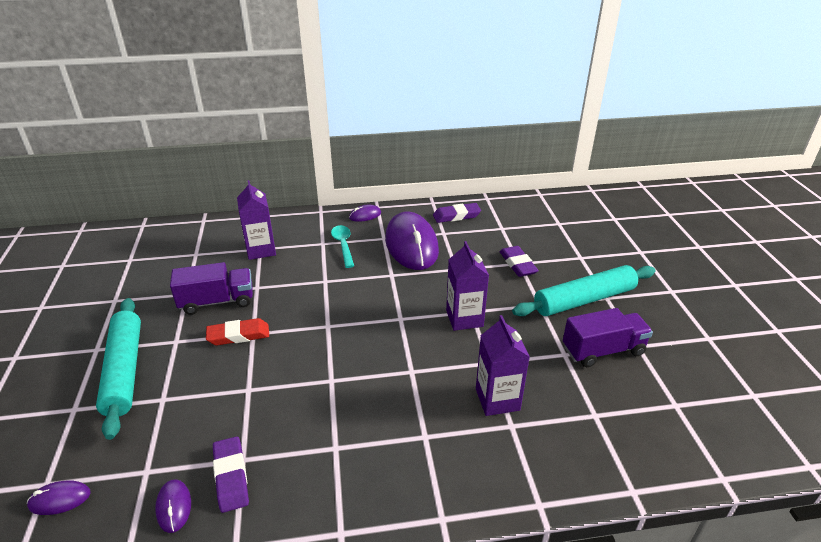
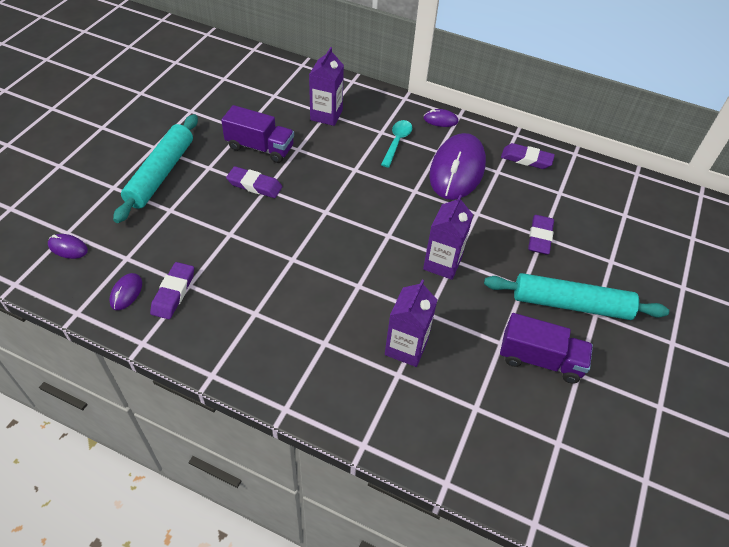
camera: 30 degrees right, 15 degrees up
red eraser [206,318,269,345] -> purple eraser [226,166,282,198]

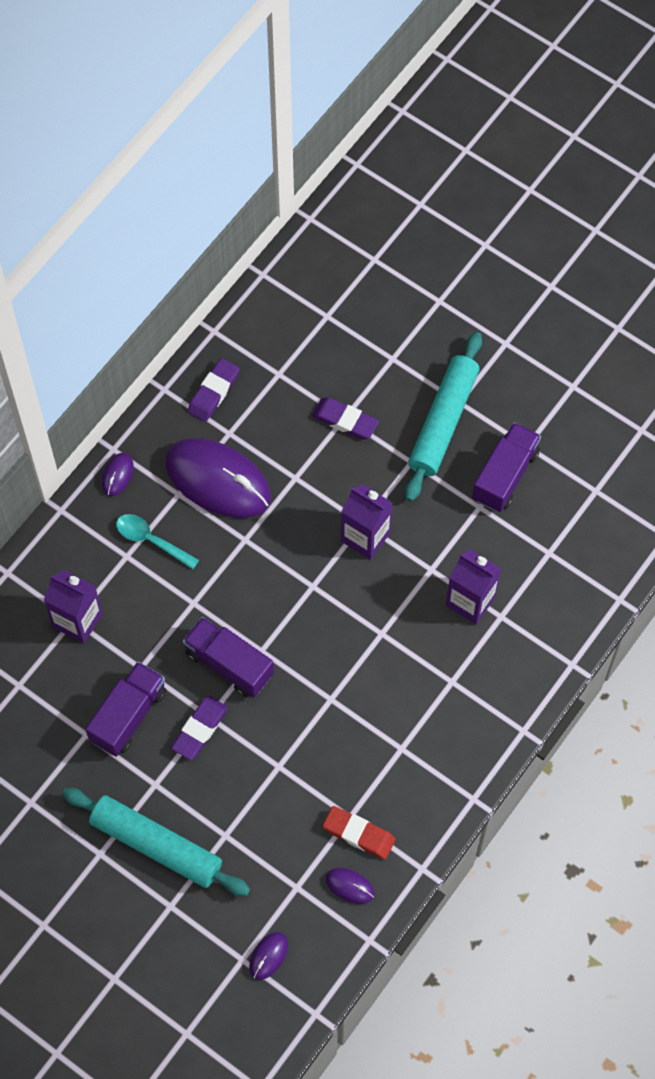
camera: 75 degrees left, 15 degrees up
purple eraser [150,262,194,319] -> red eraser [323,806,396,860]
none -> purple truck [183,617,274,698]

